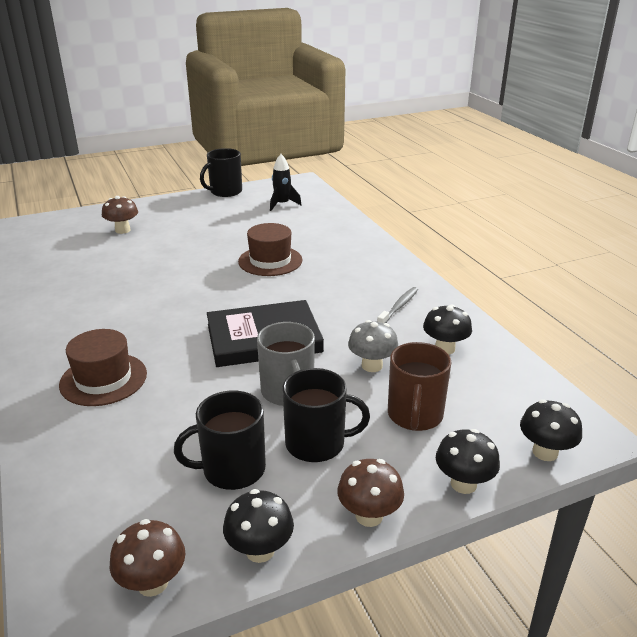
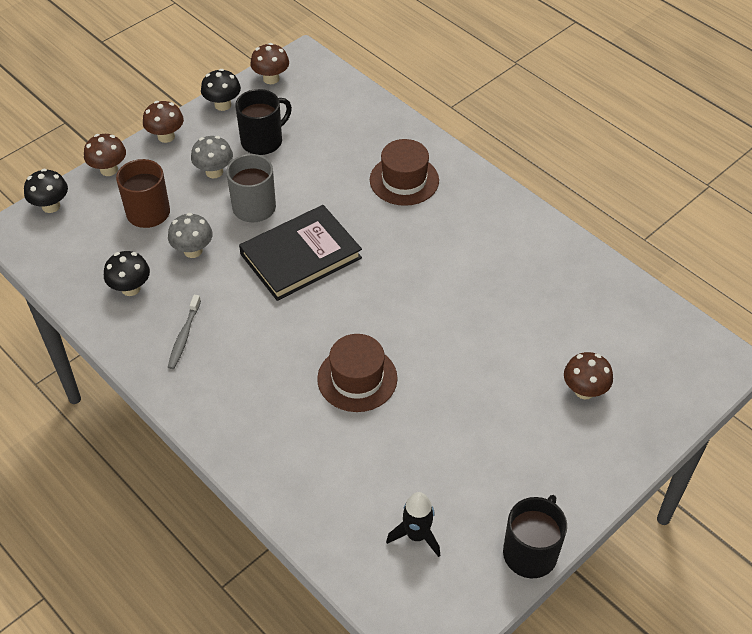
camera: 160 degrees right, 20 degrees up
black mug [282,368,370,462] -> grey mushroom [191,136,233,178]
black mushroom [436,429,500,494] -> brown mushroom [84,134,126,176]

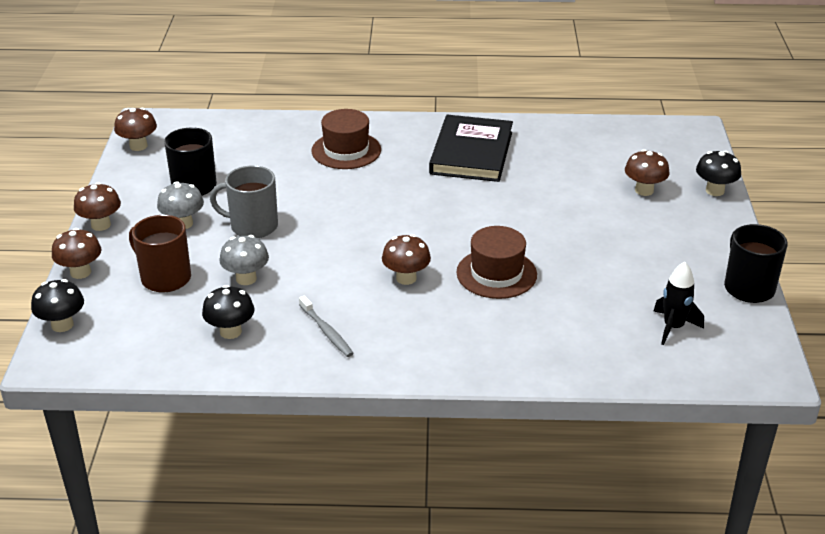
camera: 45 degrees left, 15 degrees down
black mushroom [201,69,241,111] -> black mushroom moved to [696,150,741,196]
black book [239,205,362,301] -> black book moved to [429,115,513,182]
none -> brown mushroom [382,234,431,285]

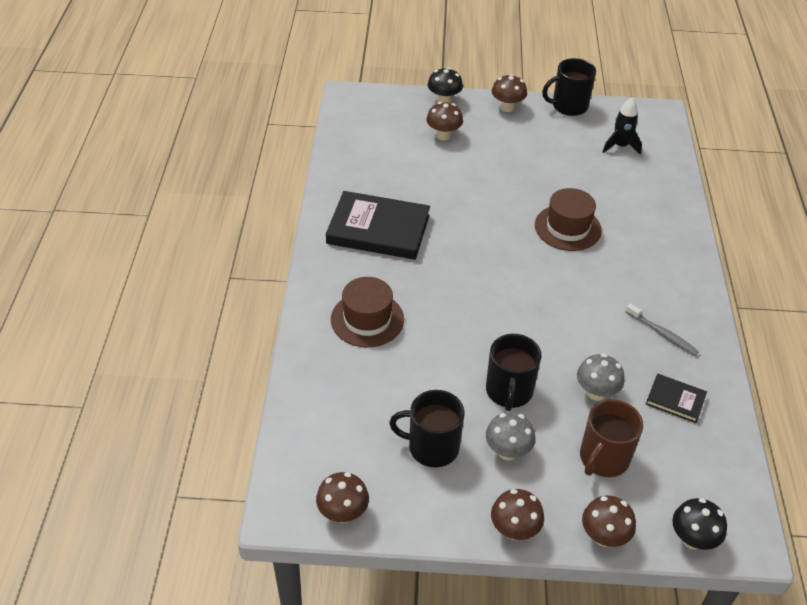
camera: 90 degrees left, 10 degrees up
black mushroom [202,285,254,339] -> black book [646,374,707,423]
grey mug [210,165,278,238] -> black mug [486,334,542,411]
grey toothbrush [299,295,354,357] -> grey toothbrush turned 75 degrees clockwise [625,303,699,355]
brown mushroom [382,234,431,285] -> brown mushroom moved to [492,74,527,112]

